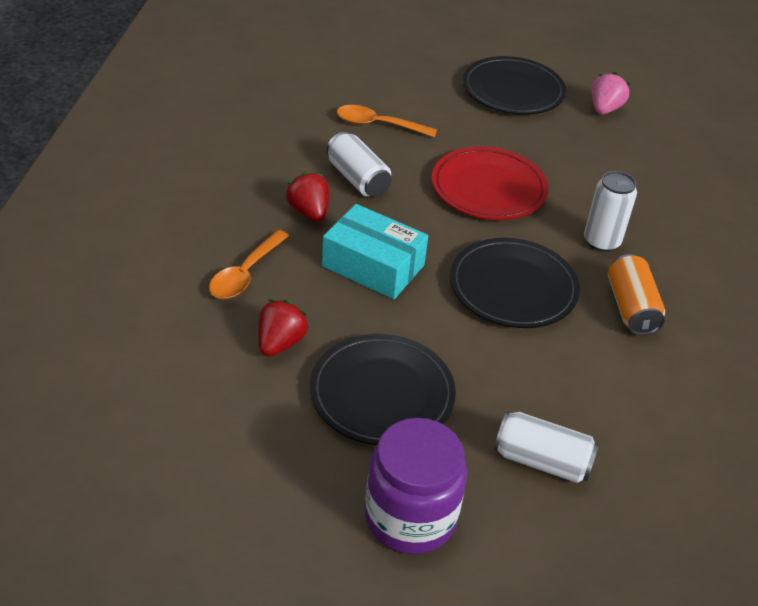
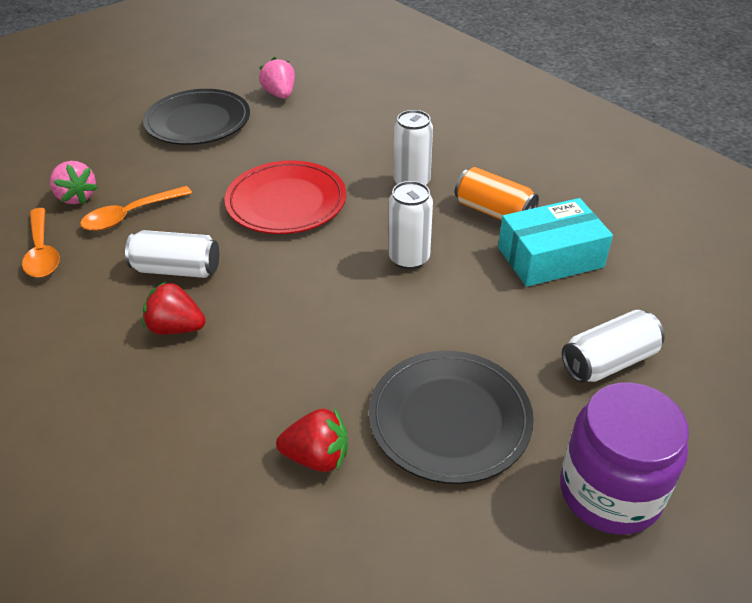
camera: 45 degrees left, 0 degrees up
orange spoon [209,230,289,299] -> orange spoon moved to [22,208,60,278]
red strawberry [258,299,309,357] -> red strawberry turned 120 degrees clockwise [276,408,348,472]
turquoise box [322,204,428,299] -> turquoise box moved to [498,198,613,287]
black plate [450,238,580,328] -> white can [389,181,433,270]
none -> pink strawberry [50,161,98,204]

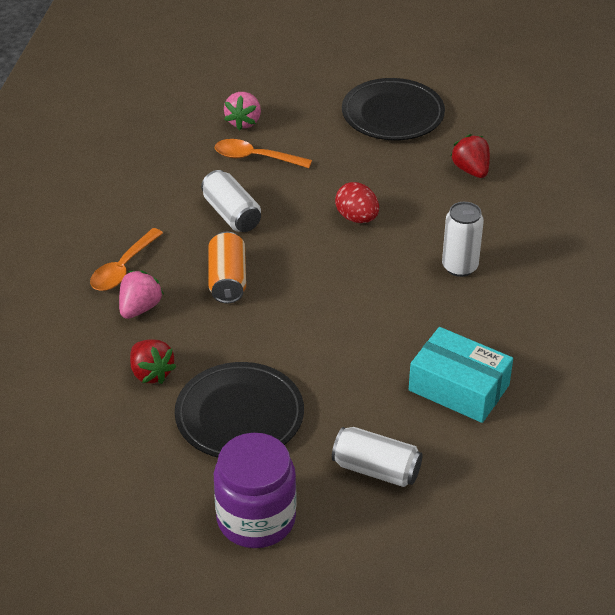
camera: 50 degrees right, 0 degrees up
orange spoon [22,208,60,278] -> orange spoon moved to [90,228,163,291]
red strawberry [142,281,206,335] -> red strawberry moved to [450,134,490,178]
red plate [225,160,346,234] -> red egg [335,182,379,223]
pink strawberry [259,57,295,99] -> pink strawberry moved to [119,271,164,319]
white can [389,181,433,270] -> none
orange can [455,167,539,220] -> orange can moved to [208,232,246,303]

